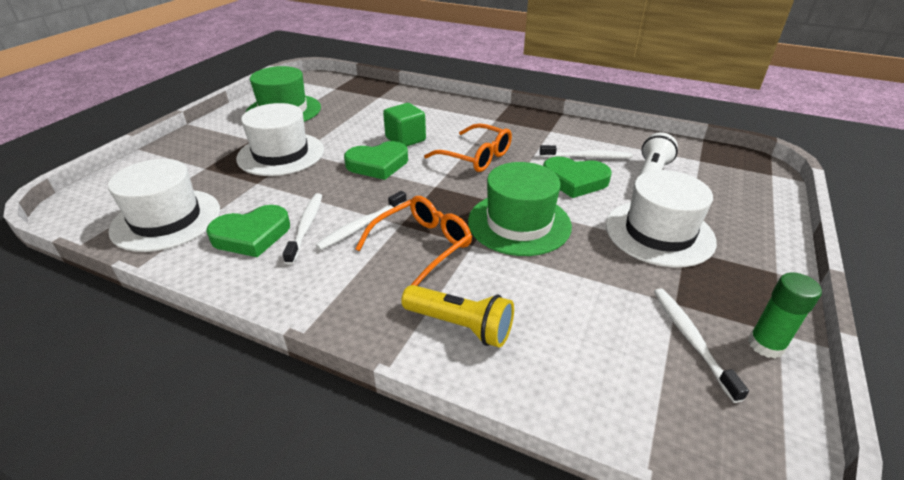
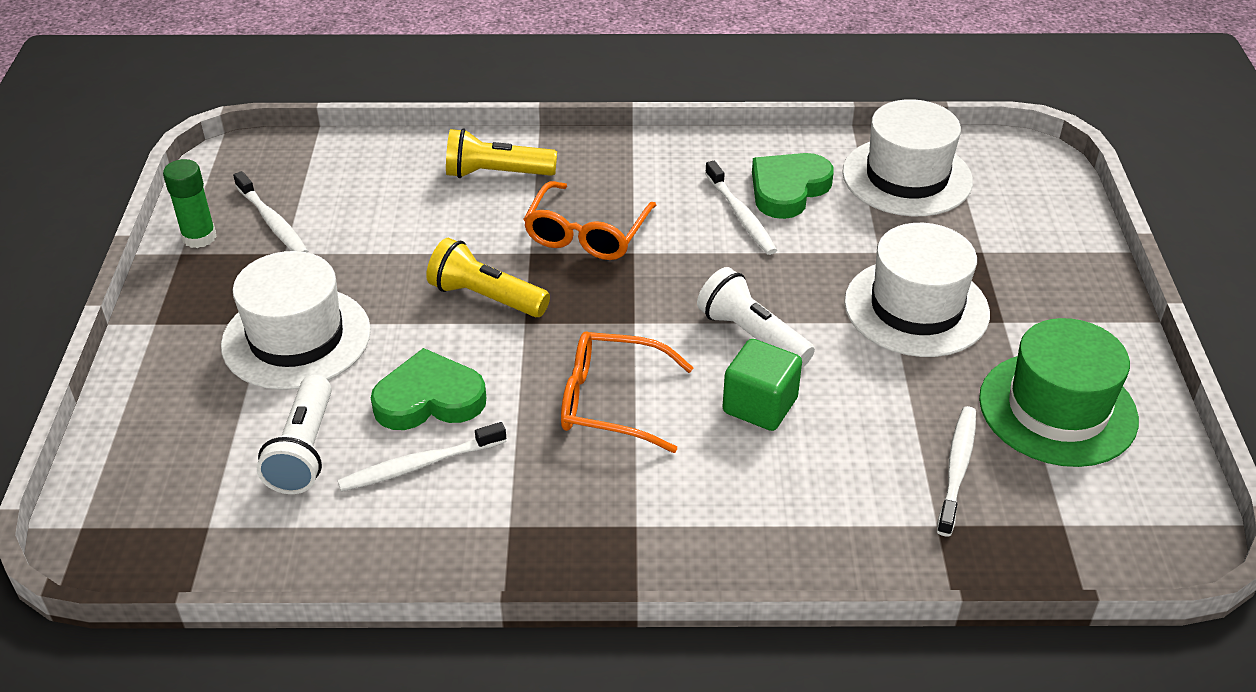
camera: 155 degrees right, 5 degrees up
white toothbrush [315,191,406,250] -> white toothbrush moved to [937,406,976,537]
green heart [344,141,408,180] -> white flashlight [697,267,815,368]
green hat [468,162,572,256] -> yellow flashlight [426,238,550,317]

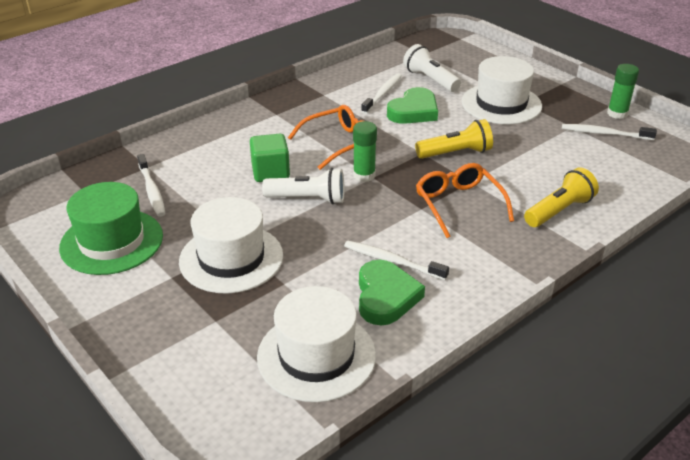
camera: 140 degrees right, 5 degrees down
none -> green glue stick [353,121,377,182]

